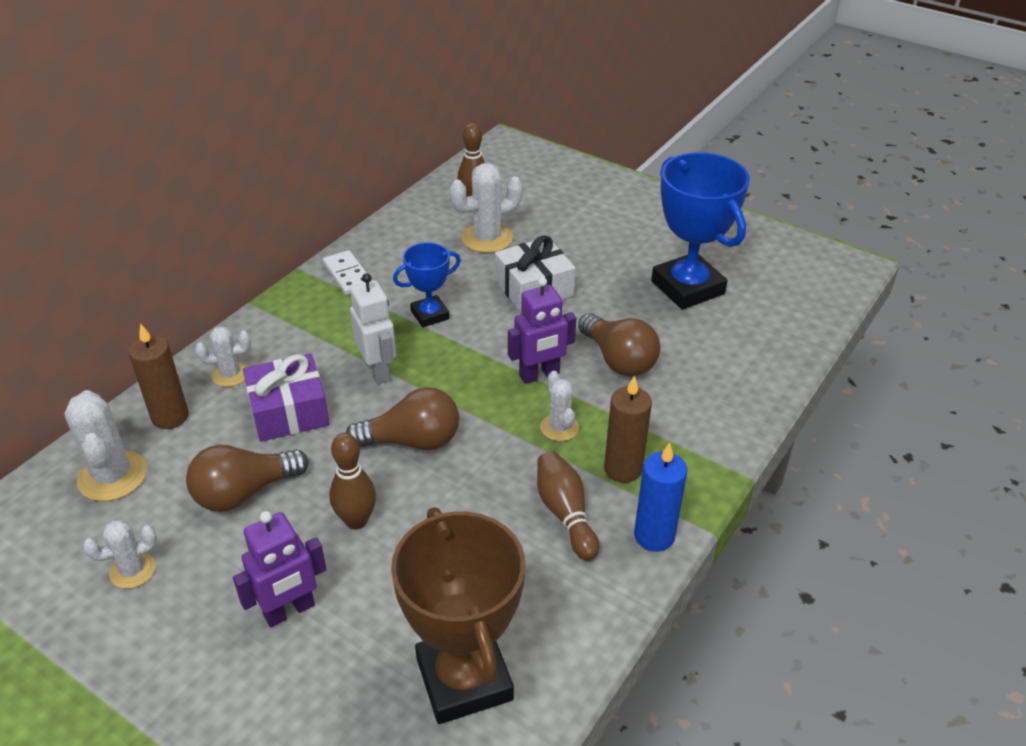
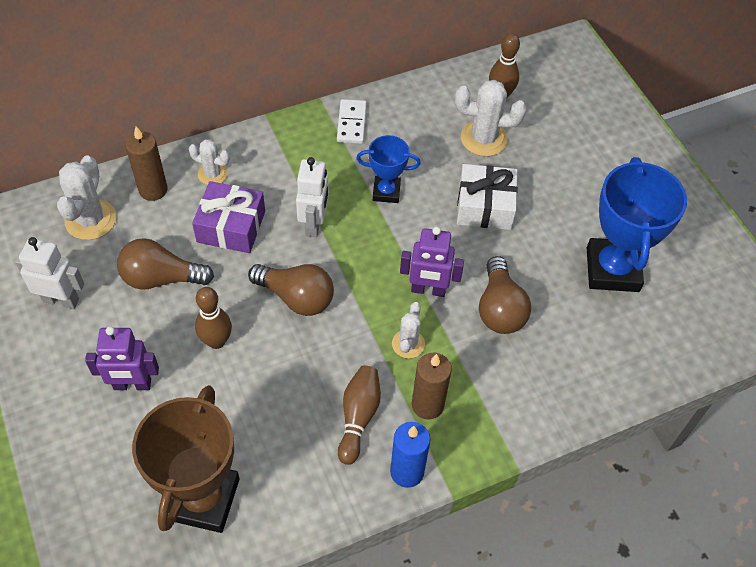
camera: 30 degrees right, 15 degrees up
white cactus [83,520,157,589] -> white robot [15,237,84,309]

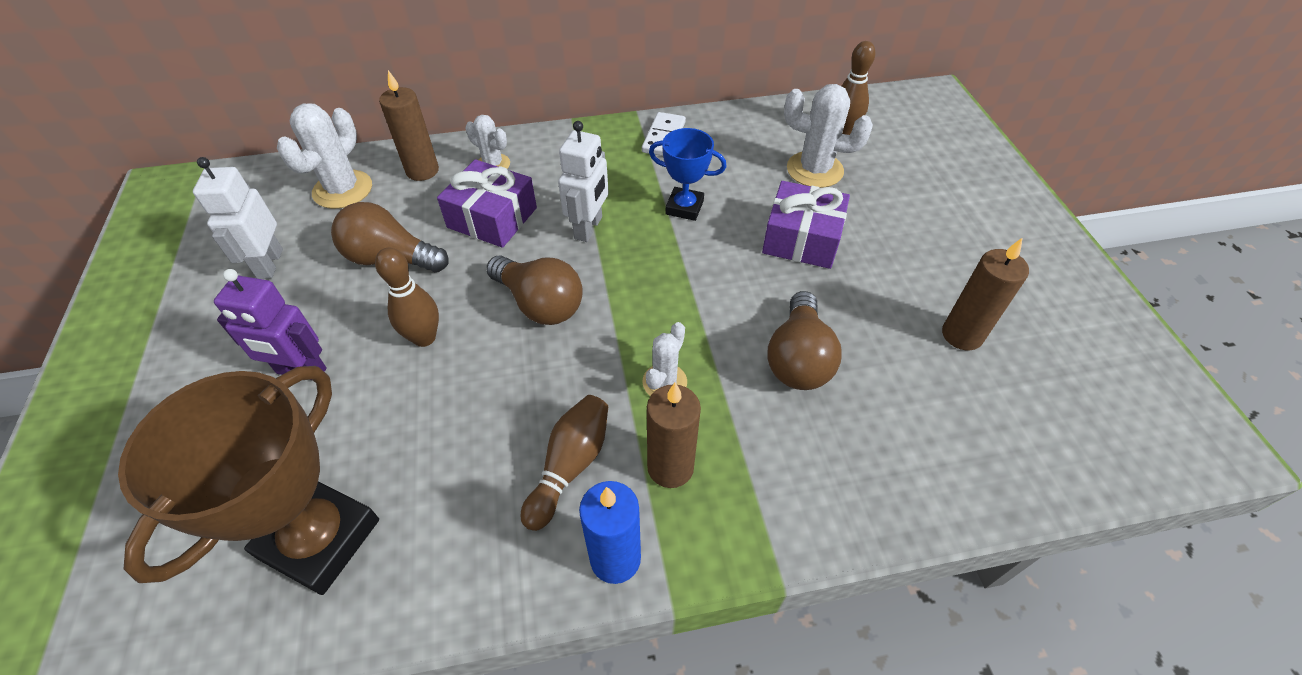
camera: 15 degrees right, 5 degrees down
white robot [15,237,84,309] -> white robot turned 120 degrees counterclockwise [193,157,283,279]
purple robot [400,227,464,297] -> none
white gift [457,164,518,230] -> purple gift [762,181,850,269]
blue trophy [587,157,687,292] -> brown candle [942,237,1029,350]

